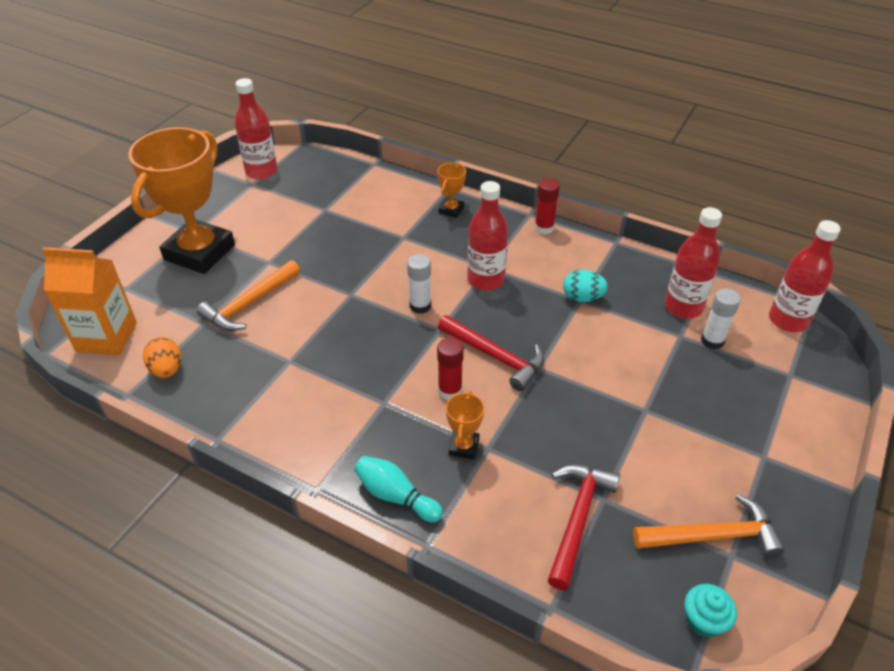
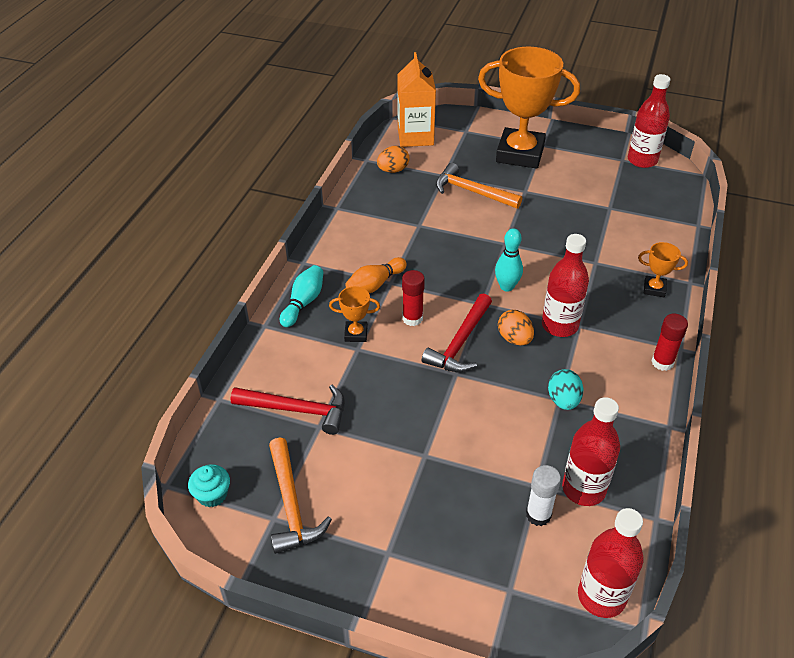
camera: 80 degrees right, 0 degrees up
white glue stick [407,254,431,314] -> turquoise bowling pin [495,228,523,292]
none -> orange bowling pin [345,257,407,293]
none -> orange egg [498,310,534,345]

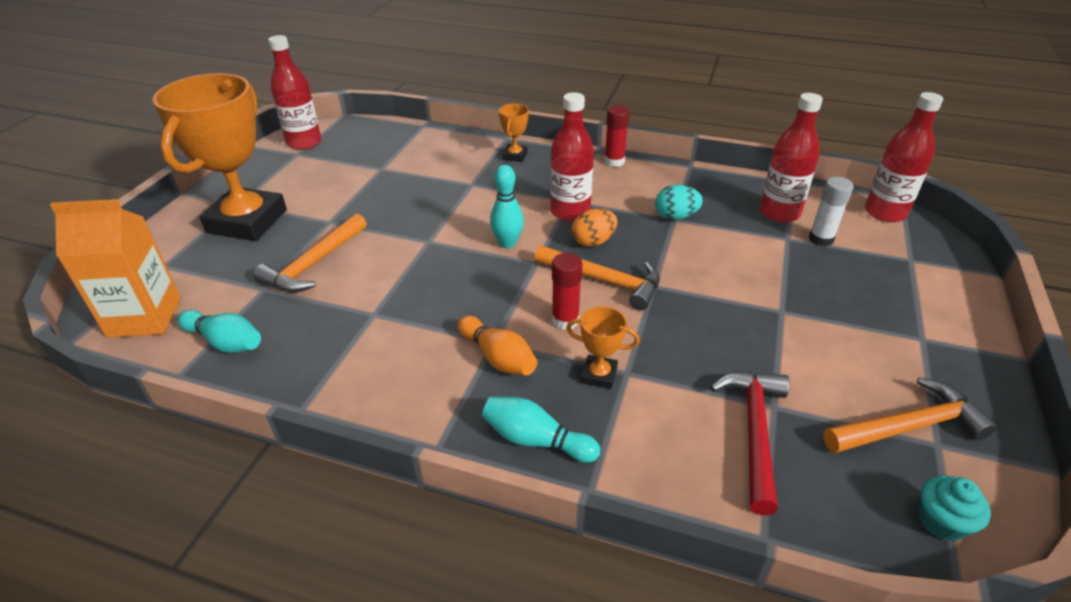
camera: 90 degrees left, 5 degrees down
orange trophy [329,286,380,342] -> orange trophy turned 75 degrees counterclockwise [566,306,640,389]
orange egg [377,146,409,173] -> turquoise bowling pin [178,310,261,353]
red hammer [422,293,492,372] -> orange hammer [534,245,660,310]

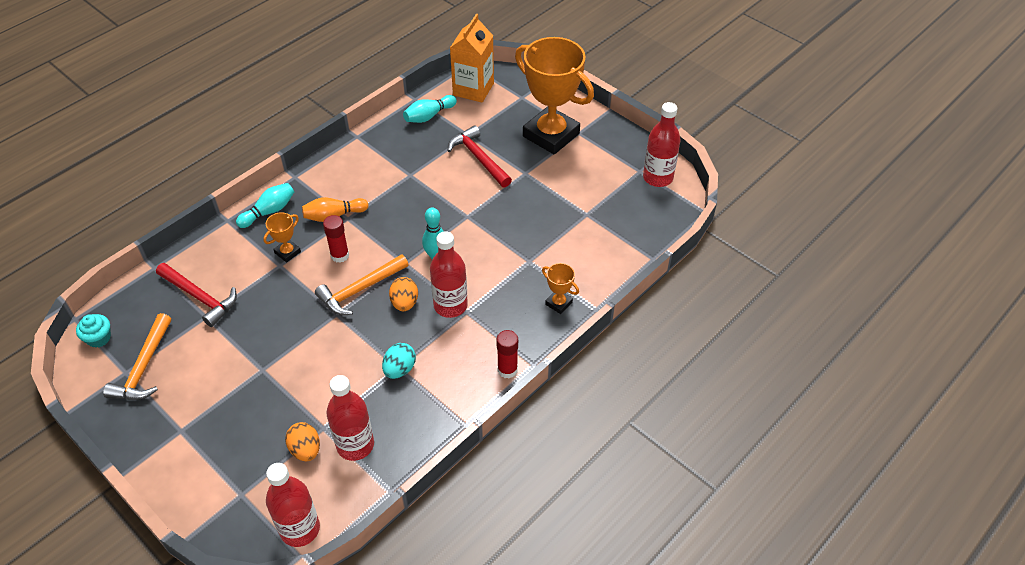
camera: 115 degrees right, 10 degrees up
orange hammer [253,213,367,292] -> red hammer [447,125,512,188]
white glue stick [809,177,854,247] -> orange egg [285,422,320,461]

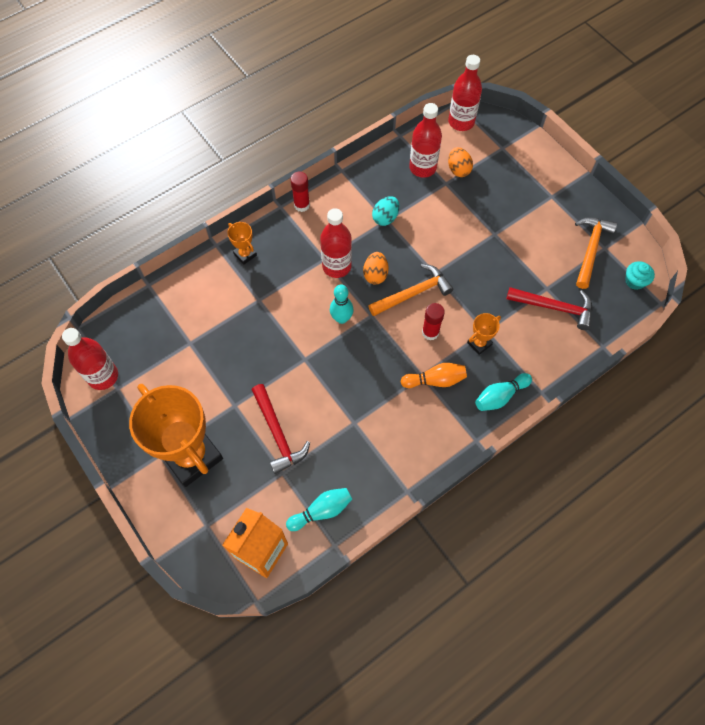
camera: 170 degrees left, 15 degrees up
red hammer [156,263,237,327] -> red hammer turned 150 degrees clockwise [507,287,592,330]

